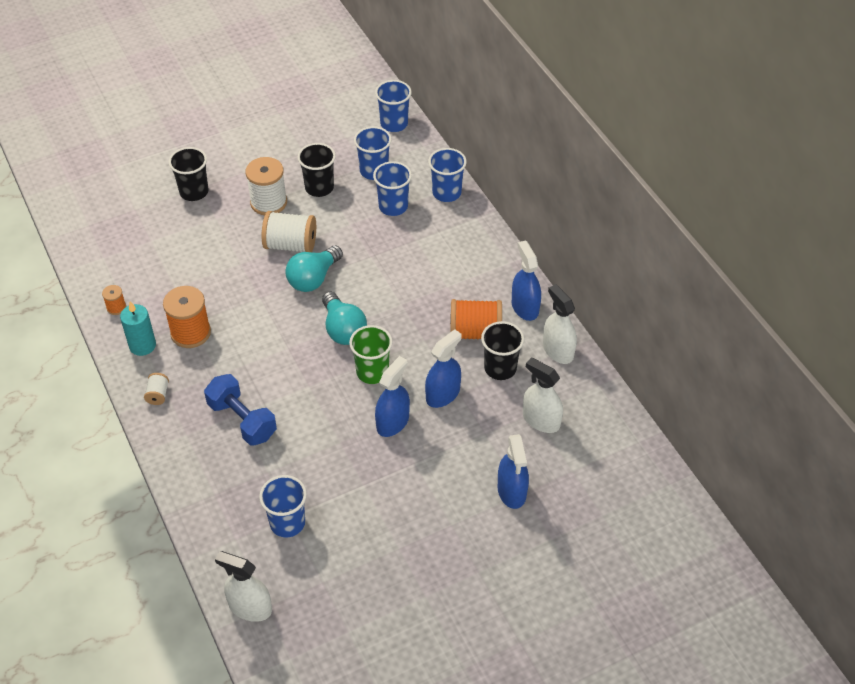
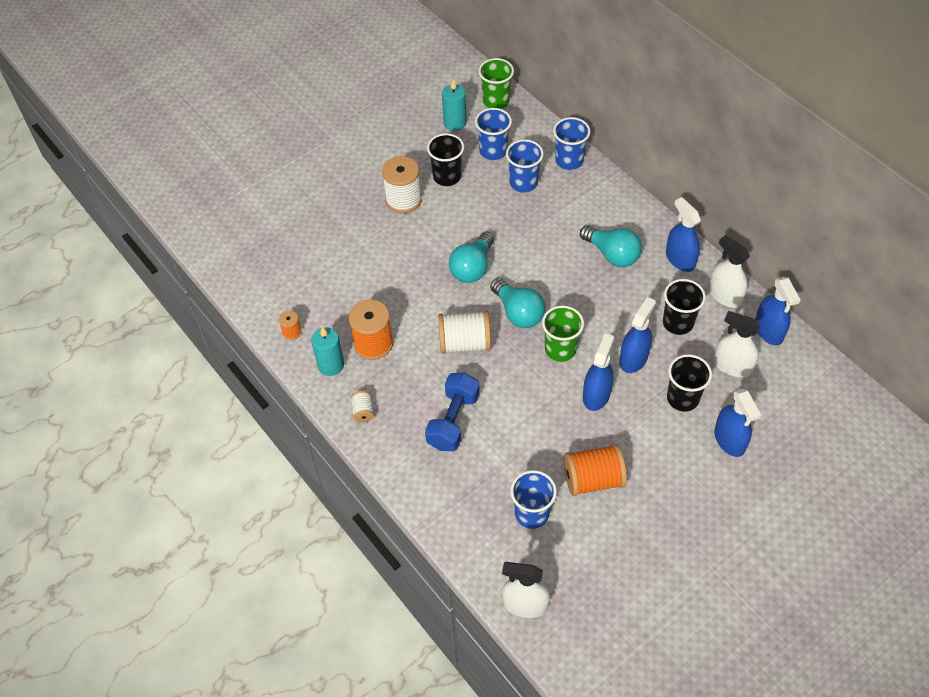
camera: 10 degrees left, 5 degrees up
black cup [169,147,208,201] -> black cup moved to [667,354,712,412]
blue dumbbell [204,374,277,446] -> blue dumbbell turned 75 degrees clockwise [425,373,480,451]
white spool [262,211,316,252] -> white spool moved to [438,310,491,354]
blue cup [375,80,412,132] -> green cup [478,58,514,109]
orange spool [450,299,502,339] -> orange spool moved to [564,444,627,496]
none -> turquoise candle [442,79,466,131]
none -> turquoise light bulb [580,225,642,267]
none -> blue spray bottle [755,277,801,345]

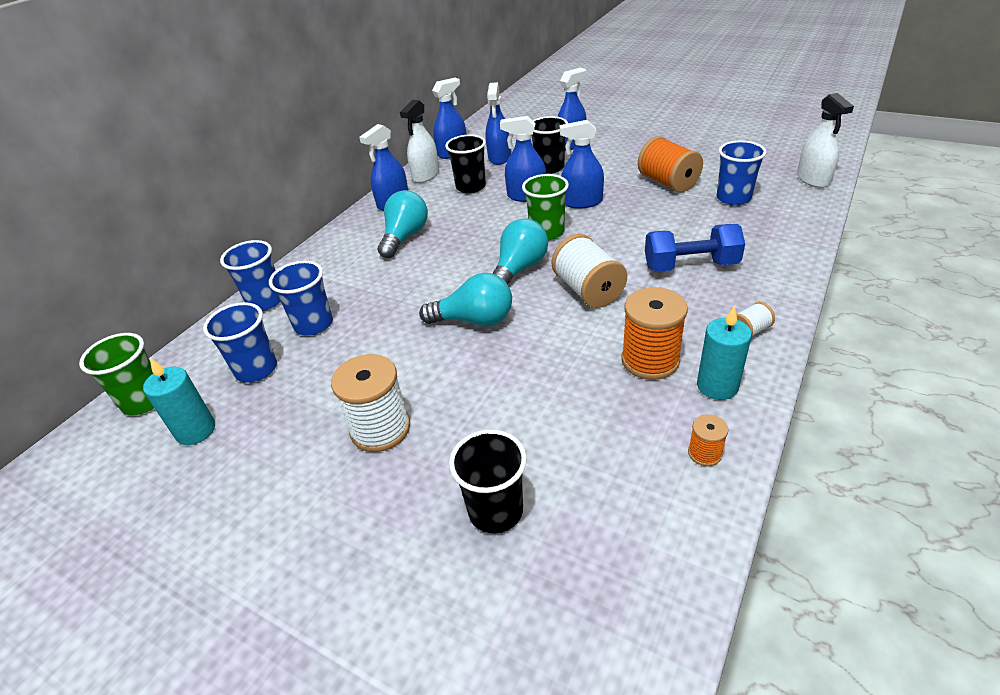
camera: 110 degrees left, 15 degrees down
black cup [427,133,464,186] -> black cup moved to [449,429,527,534]
white spray bottle [714,311,760,377] -> blue spray bottle [485,82,511,165]

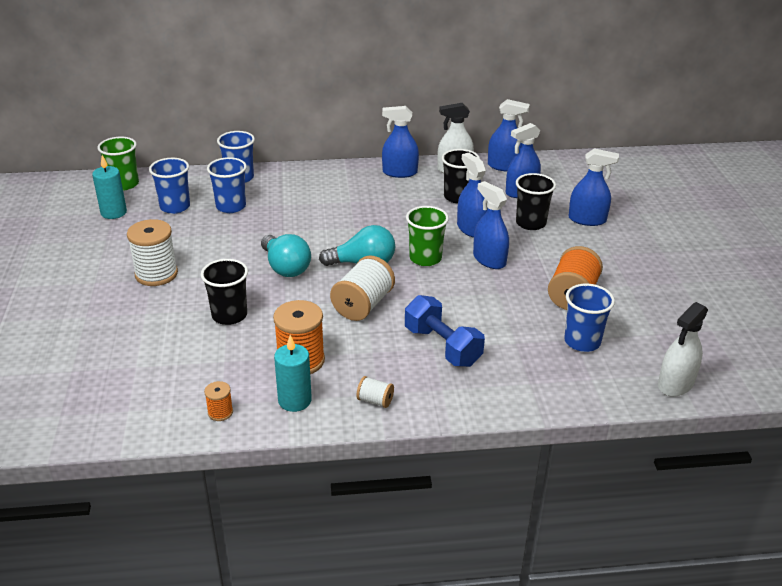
camera: 50 degrees right, 5 degrees down
turquoise light bulb [378,190,428,258] -> none
black cup [449,429,527,534] -> black cup moved to [201,259,248,325]

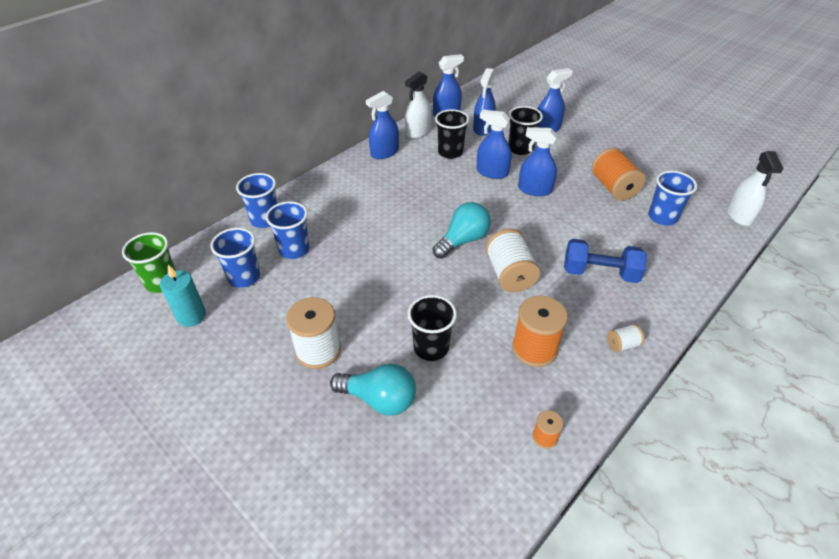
camera: 40 degrees left, 10 degrees up
turquoise light bulb [261,234,311,277] -> turquoise light bulb moved to [330,364,416,416]
turquoise candle [274,335,312,412] -> none
green cup [406,206,449,266] -> none

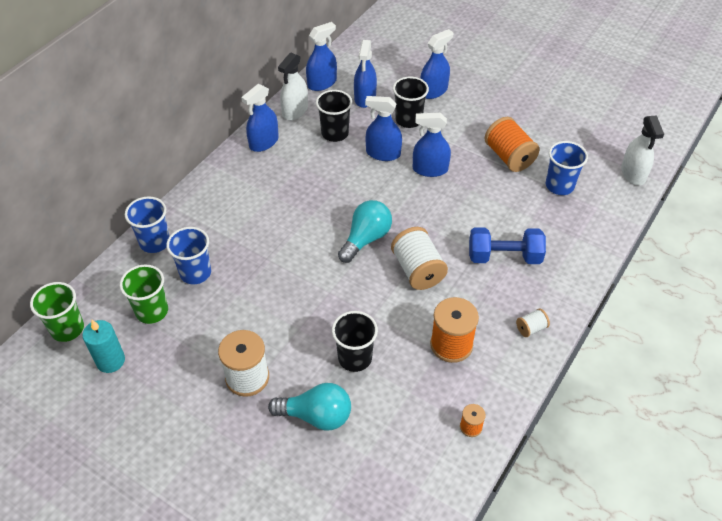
camera: 10 degrees left, 5 degrees up
blue cup [210,228,260,288] -> green cup [120,264,168,324]

